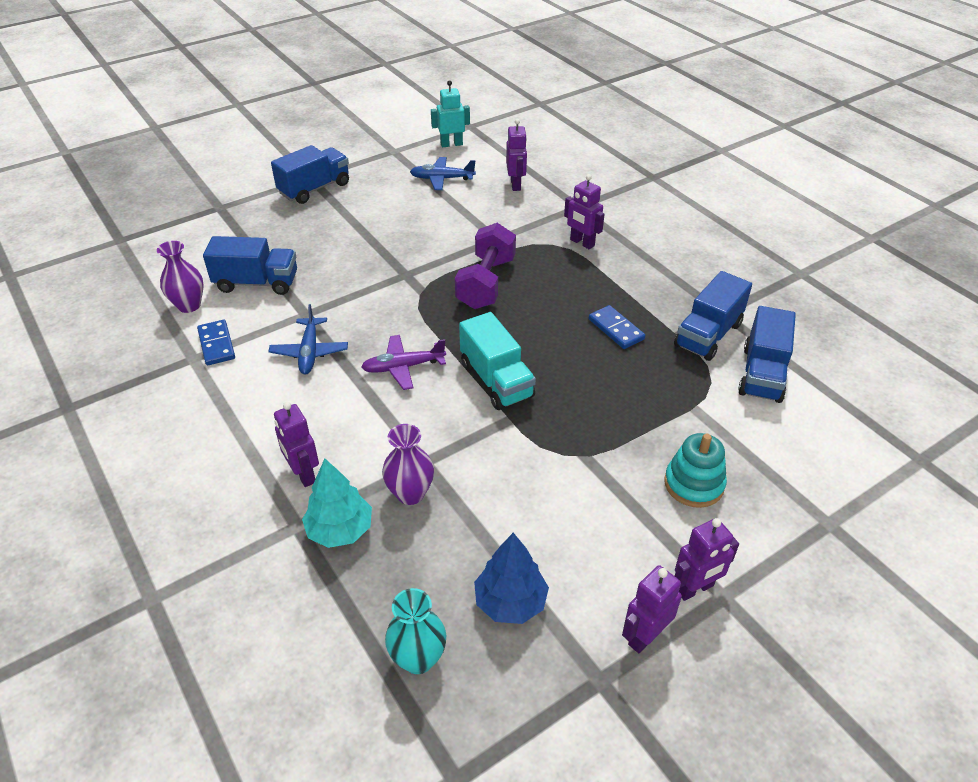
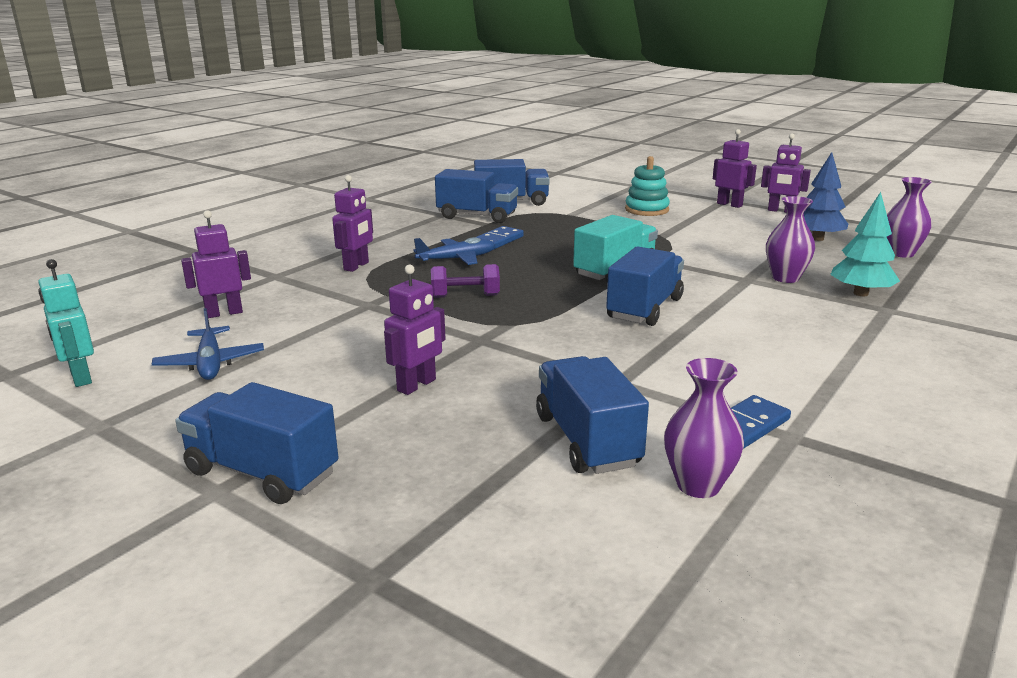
camera: 110 degrees left, 20 degrees down
blue plane [268,304,348,374] -> blue plane moved to [413,237,495,265]
purple robot [274,402,319,487] -> purple robot moved to [384,264,446,395]
purple plane [361,335,446,390] -> blue truck [606,247,684,326]
turquoise vase [385,588,446,674] -> purple vase [887,177,932,258]
purple dumbbell [455,223,516,309] -> purple dumbbell [431,264,500,298], size x0.59

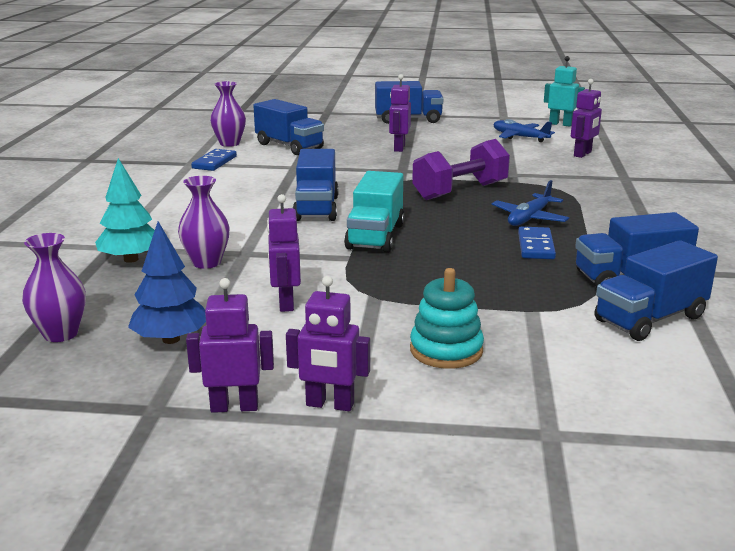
camera: 150 degrees right, 0 degrees up
purple robot [332,175,373,272] -> purple robot moved to [267,194,301,312]
purple dumbbell [431,264,500,298] -> purple dumbbell [412,139,510,200], size x1.70

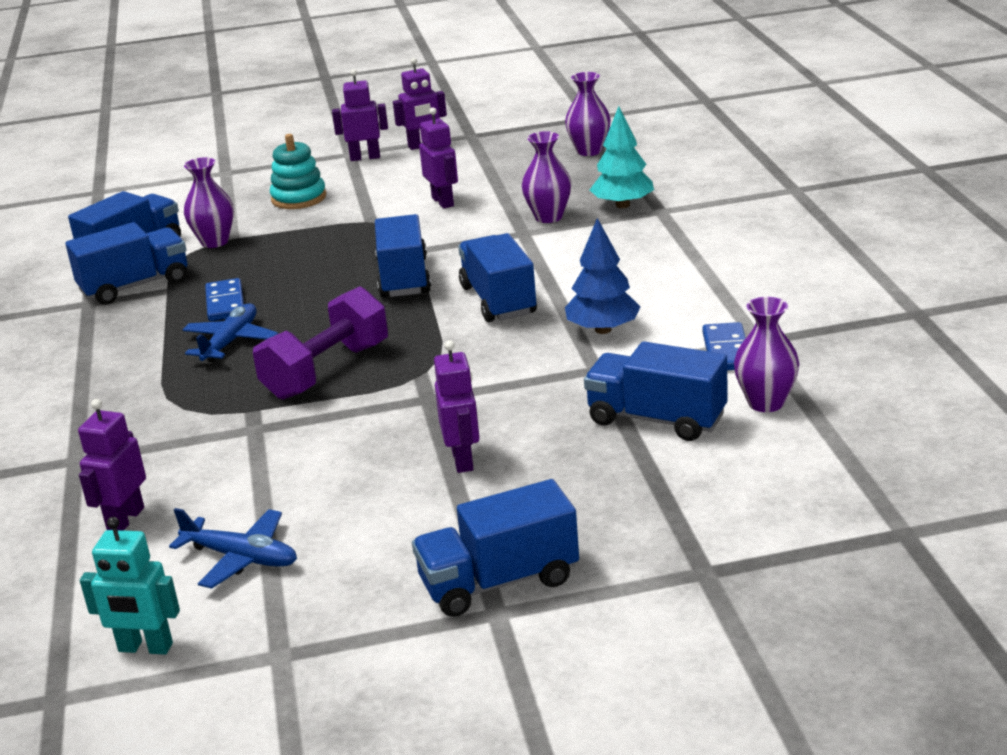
camera: 165 degrees right, 5 degrees up
blue tree [128,221,206,344] -> blue tree moved to [565,218,641,334]
turquoise truck [344,171,404,253] -> blue truck [375,214,431,298]
none -> purple vase [184,157,234,248]

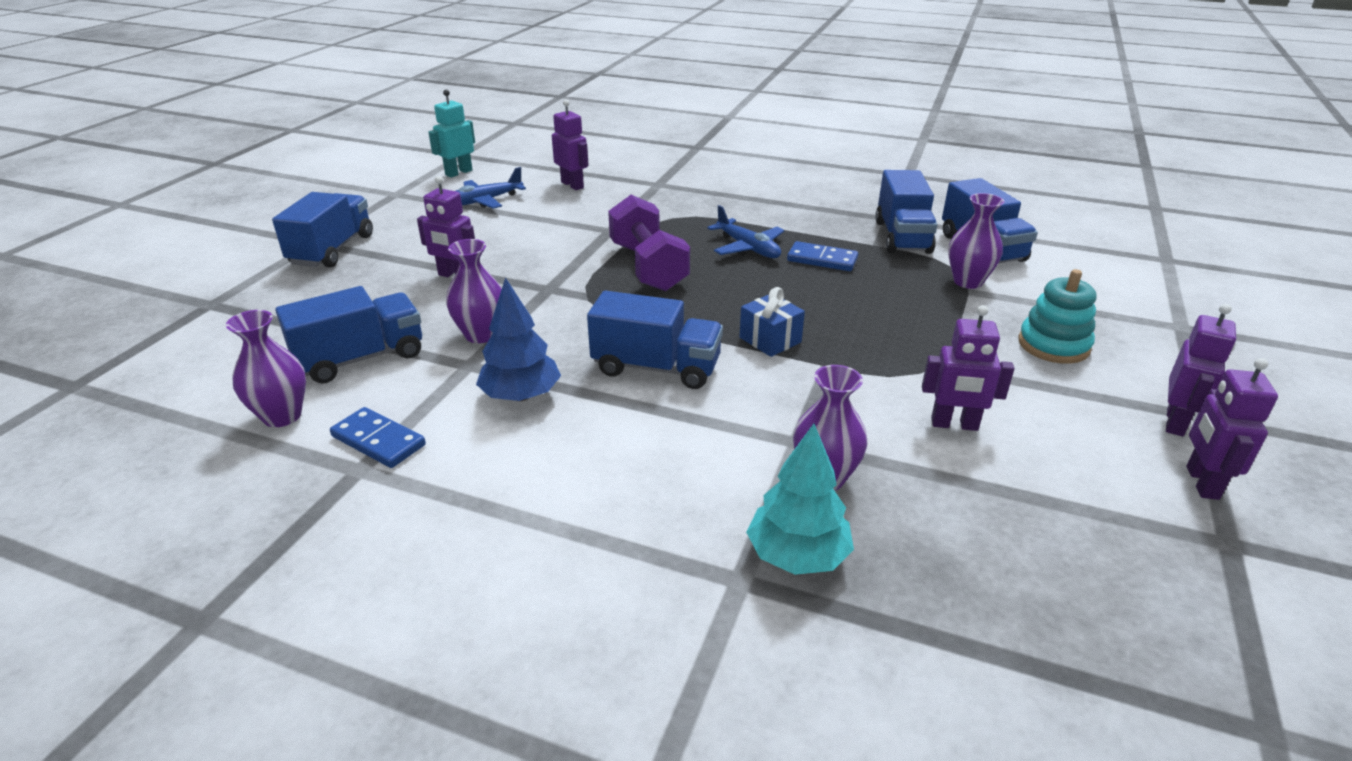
camera: 120 degrees right, 5 degrees up
blue truck [375,214,431,298] -> blue gift [740,287,805,357]
purple vase [565,72,611,156] -> purple vase moved to [446,239,502,343]

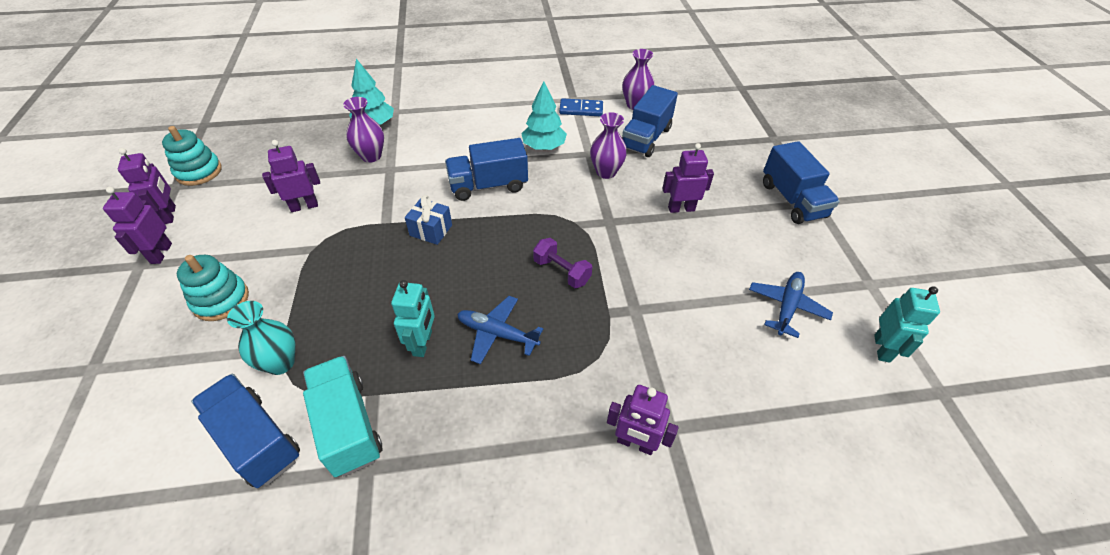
camera: 150 degrees right, 15 degrees up
blue tree [476,277,561,401] -> turquoise tree [521,81,567,150]
purple robot [552,100,589,190] -> purple robot moved to [607,385,679,455]
purple dumbbell [608,195,690,291] -> purple dumbbell [533,238,592,288], size x0.59
blue domino [787,241,858,271] -> turquoise robot [391,280,435,357]
blue truck [875,170,937,254] -> turquoise truck [303,356,382,477]
purple vase [948,193,1004,289] -> turquoise vase [227,301,296,375]
none -> turquoise stacking toy [162,126,222,186]

